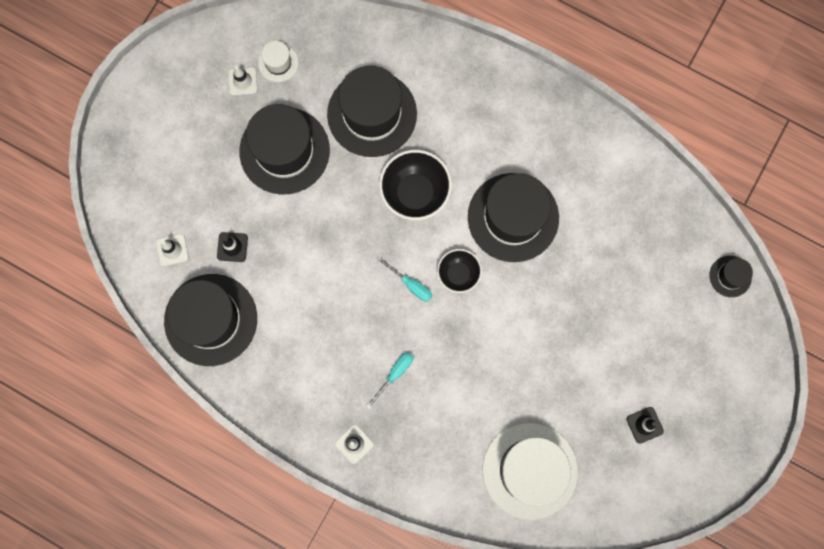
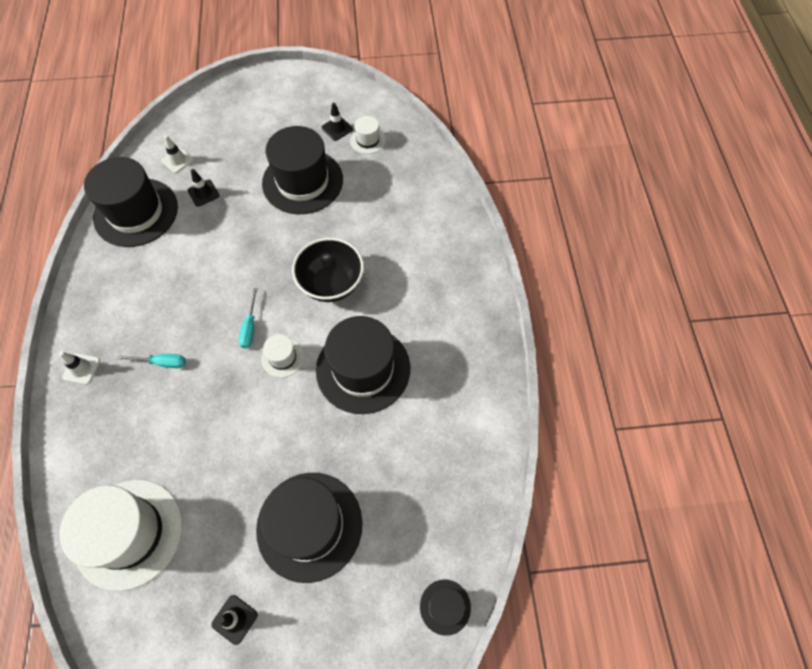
camera: 55 degrees right, 15 degrees down
white traffic cone [228,66,257,96] -> black traffic cone [322,103,353,141]
black hat [327,66,417,157] -> black hat moved to [256,473,363,583]
black bowl [437,249,482,293] -> white hat [261,334,304,378]

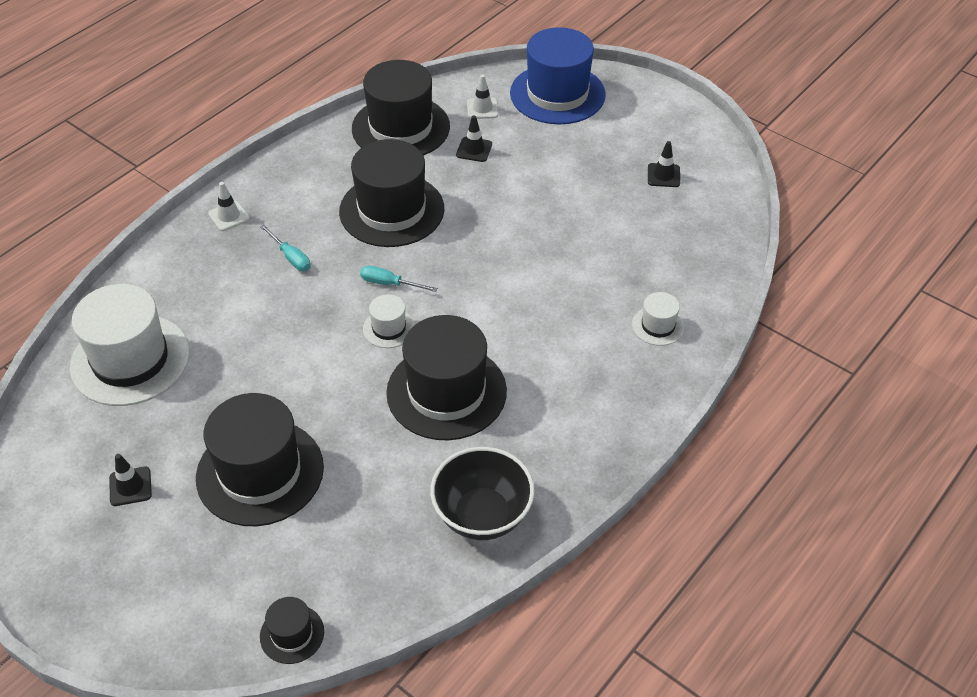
camera: 45 degrees right, 15 degrees down
turquoise screwdriver [239,288,258,348] -> turquoise screwdriver turned 60 degrees clockwise [360,266,438,292]
black hat [262,126,343,214] -> black hat moved to [339,139,444,247]
black bowl [292,238,364,302] -> black bowl moved to [430,447,535,540]
white hat [350,116,386,154] -> white hat moved to [632,292,685,346]
none -> blue hat [510,27,606,124]

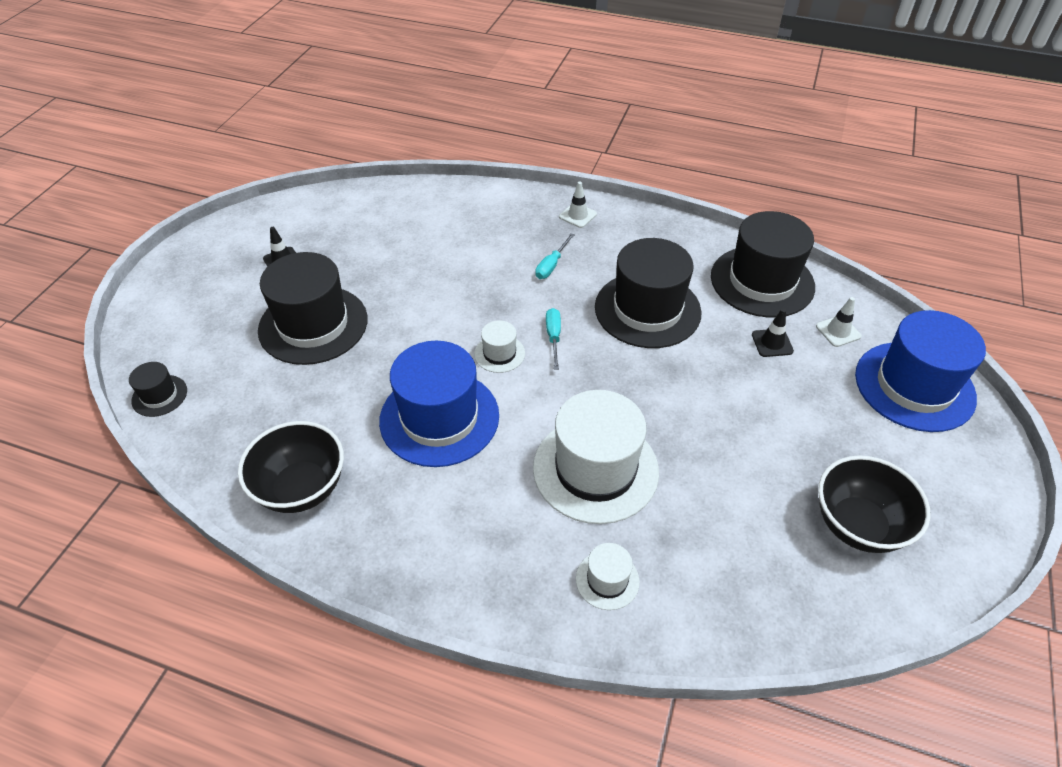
camera: 70 degrees right, 0 degrees up
white hat [70,284,190,406] -> white hat moved to [533,390,659,524]
black hat [386,315,507,440] -> blue hat [379,341,499,467]
black traffic cone [648,141,680,187] -> black bowl [818,455,931,553]

